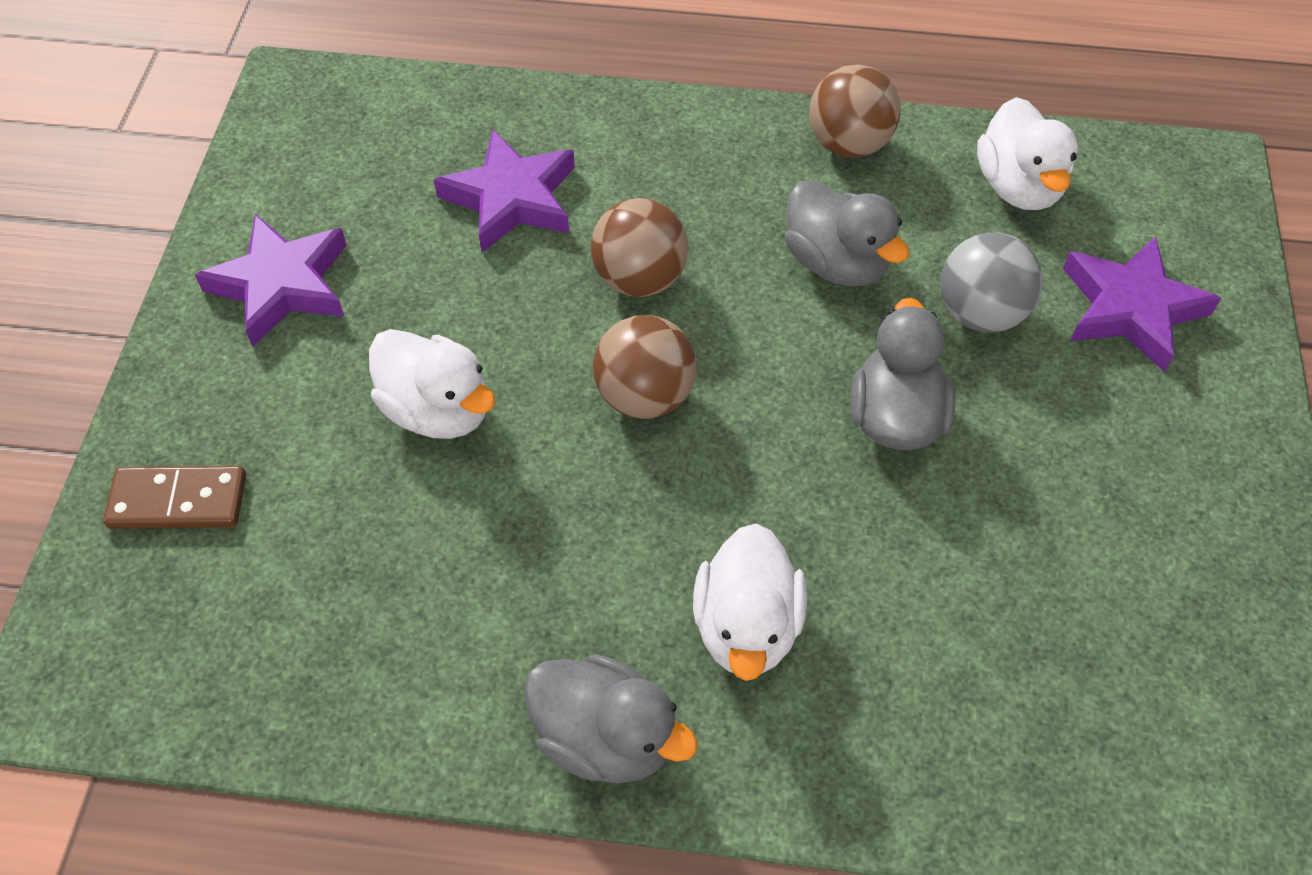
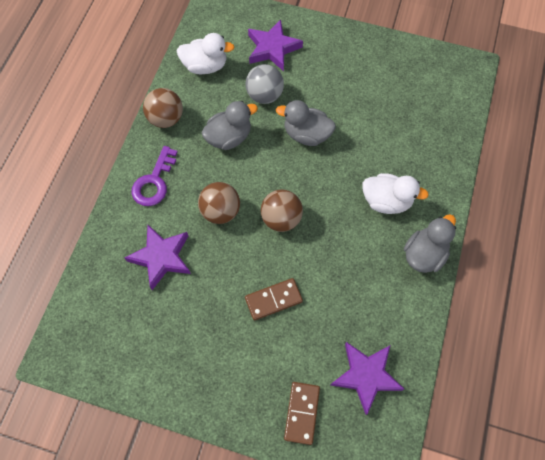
camera: 80 degrees left, 10 degrees up
purple star [195,214,347,347] -> purple star moved to [331,342,404,415]
white duck [369,329,495,439] -> brown domino [245,278,303,320]
none -> purple key [132,146,178,206]

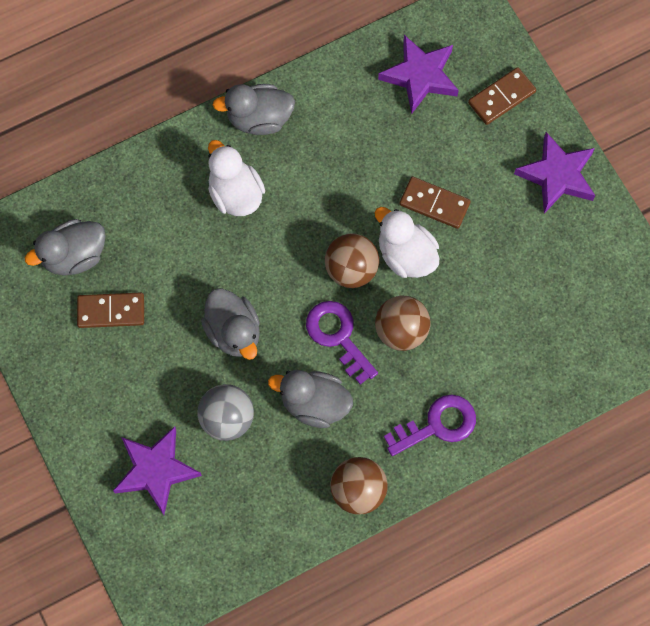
camera: 135 degrees left, 5 degrees up
purple star [124,225,191,290] -> purple star moved to [514,132,595,213]
white duck [176,33,235,74] -> white duck moved to [375,207,439,278]
none -> grey duck [25,219,106,276]
none -> brown domino [77,292,144,328]
none -> purple key [306,301,378,385]

